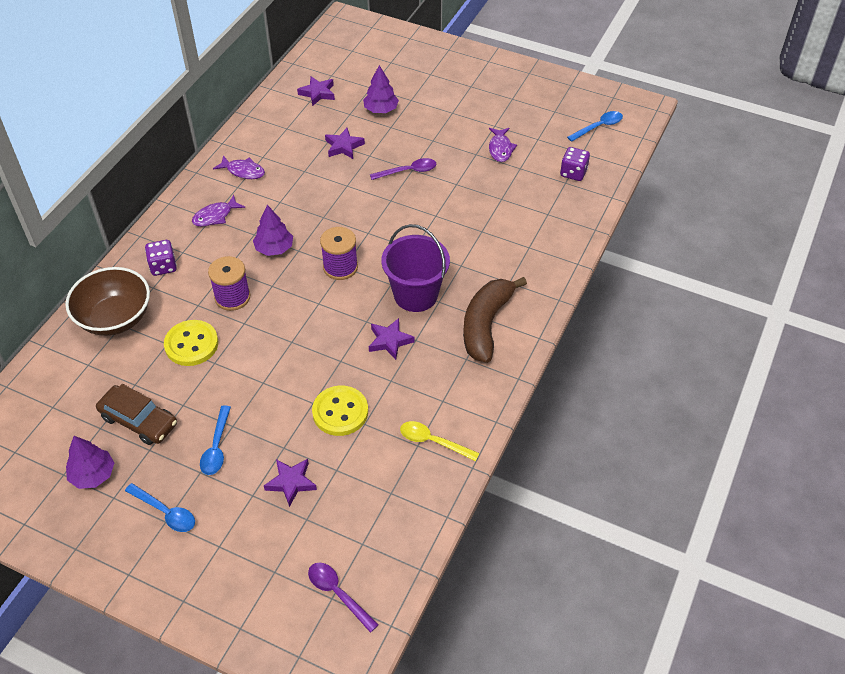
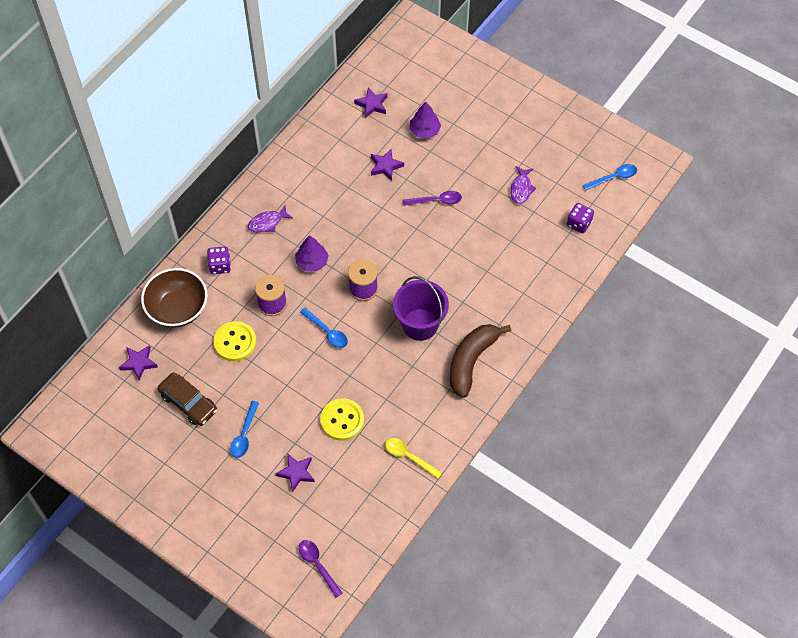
camera: 10 degrees right, 10 degrees up
purple tree [66,436,114,489] -> none
blue spoon [125,483,195,532] -> blue spoon moved to [300,307,348,348]
purple fish [213,155,265,179] -> none
purple star [369,318,415,360] -> purple star moved to [119,345,158,380]

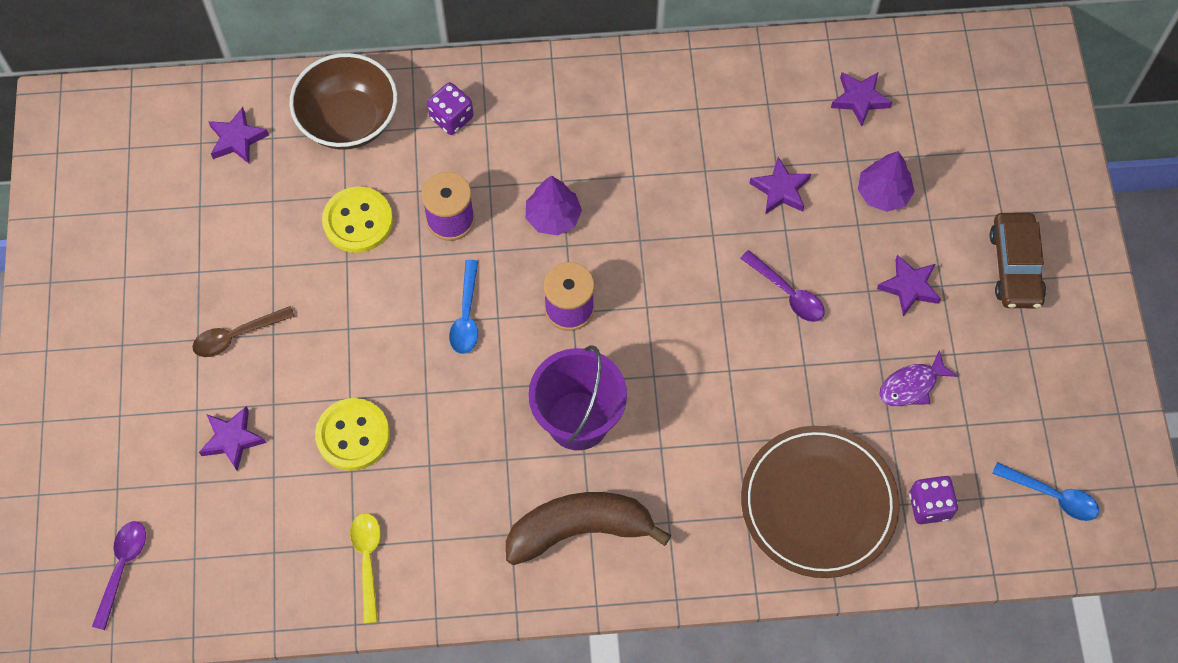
camera: 50 degrees right, 5 degrees up
brown car [157,372,217,426] -> brown car moved to [990,213,1046,308]
blue spoon [230,401,259,458] -> brown spoon [192,306,295,357]
purple fish [248,205,293,232] -> none
none -> brown plate [741,426,900,578]
none -> purple star [877,255,941,316]

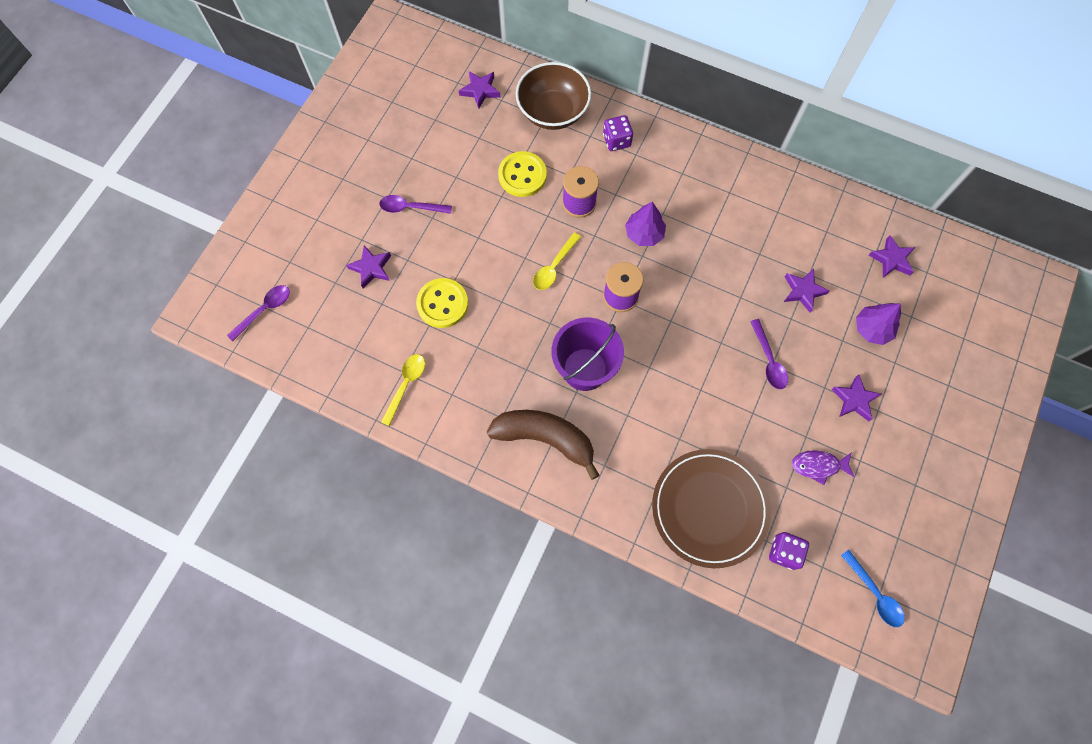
camera: 30 degrees right, 5 degrees up
brown spoon [192,306,295,357] -> purple spoon [379,195,452,214]
blue spoon [449,260,478,354] -> yellow spoon [533,233,581,290]
brown car [990,213,1046,308] -> none

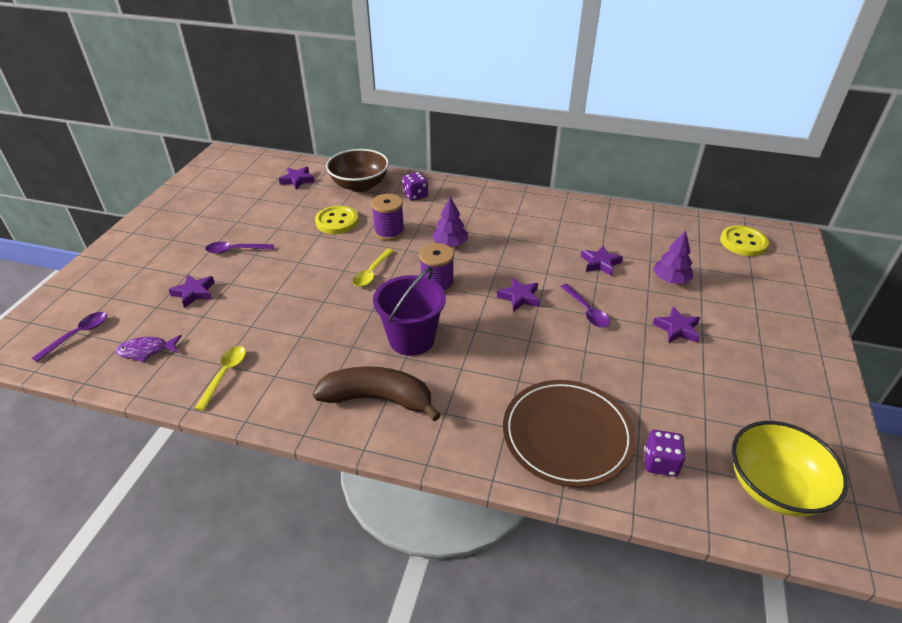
camera: 10 degrees left, 30 degrees down
yellow button [416,278,468,328] -> yellow button moved to [720,225,769,256]
purple fish [792,450,855,485] -> purple fish moved to [115,335,181,362]
blue spoon [841,550,905,627] -> yellow bowl [732,421,849,517]
purple star [869,235,915,278] -> purple star moved to [497,277,540,312]

